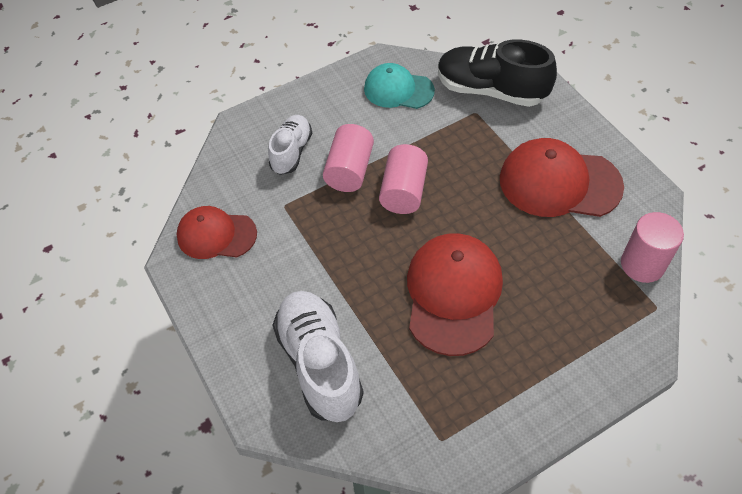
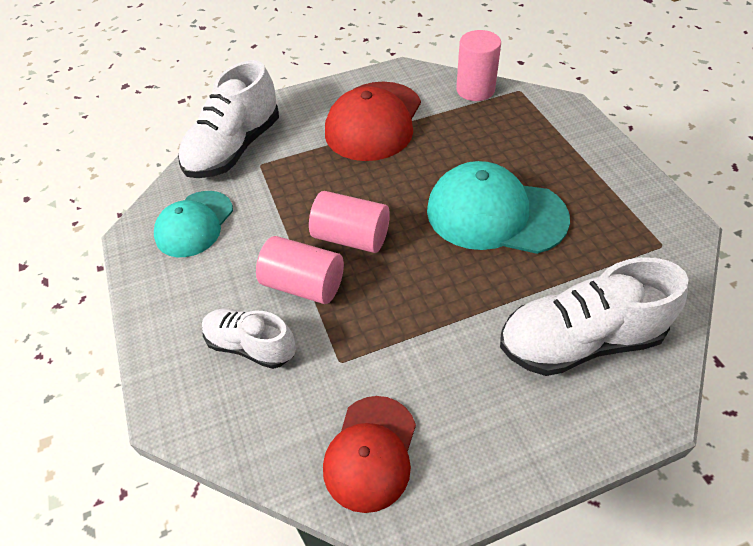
camera: 80 degrees left, 5 degrees down
red cap [407,233,503,356] -> turquoise cap [427,161,570,254]
black shoe [438,39,557,107] -> white shoe [178,60,279,178]

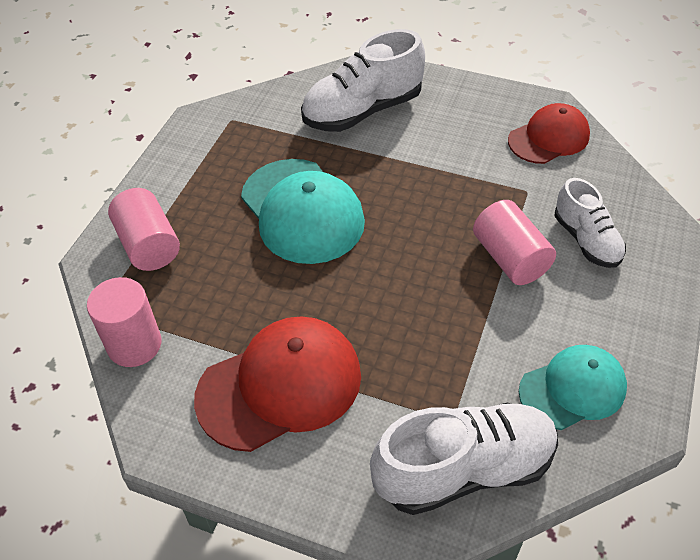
camera: 140 degrees left, 0 degrees up
pink cylinder [309,191,390,253] -> pink cylinder moved to [108,188,180,271]
white shoe [500,257,689,376] -> white shoe turned 120 degrees clockwise [301,29,425,132]

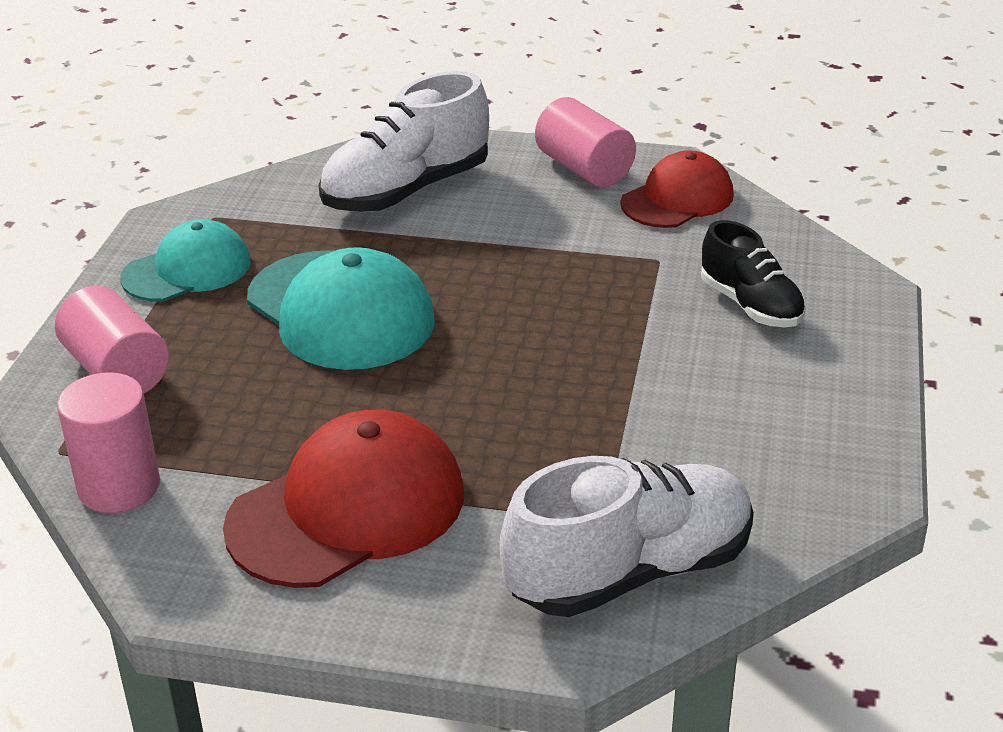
camera: 10 degrees left, 15 degrees down
pink cylinder [473,200,556,285] -> pink cylinder moved to [535,97,636,187]
turquoise cap [519,345,627,430] -> turquoise cap moved to [120,219,251,302]
white shoe [554,178,626,268] -> black shoe [701,220,806,327]

